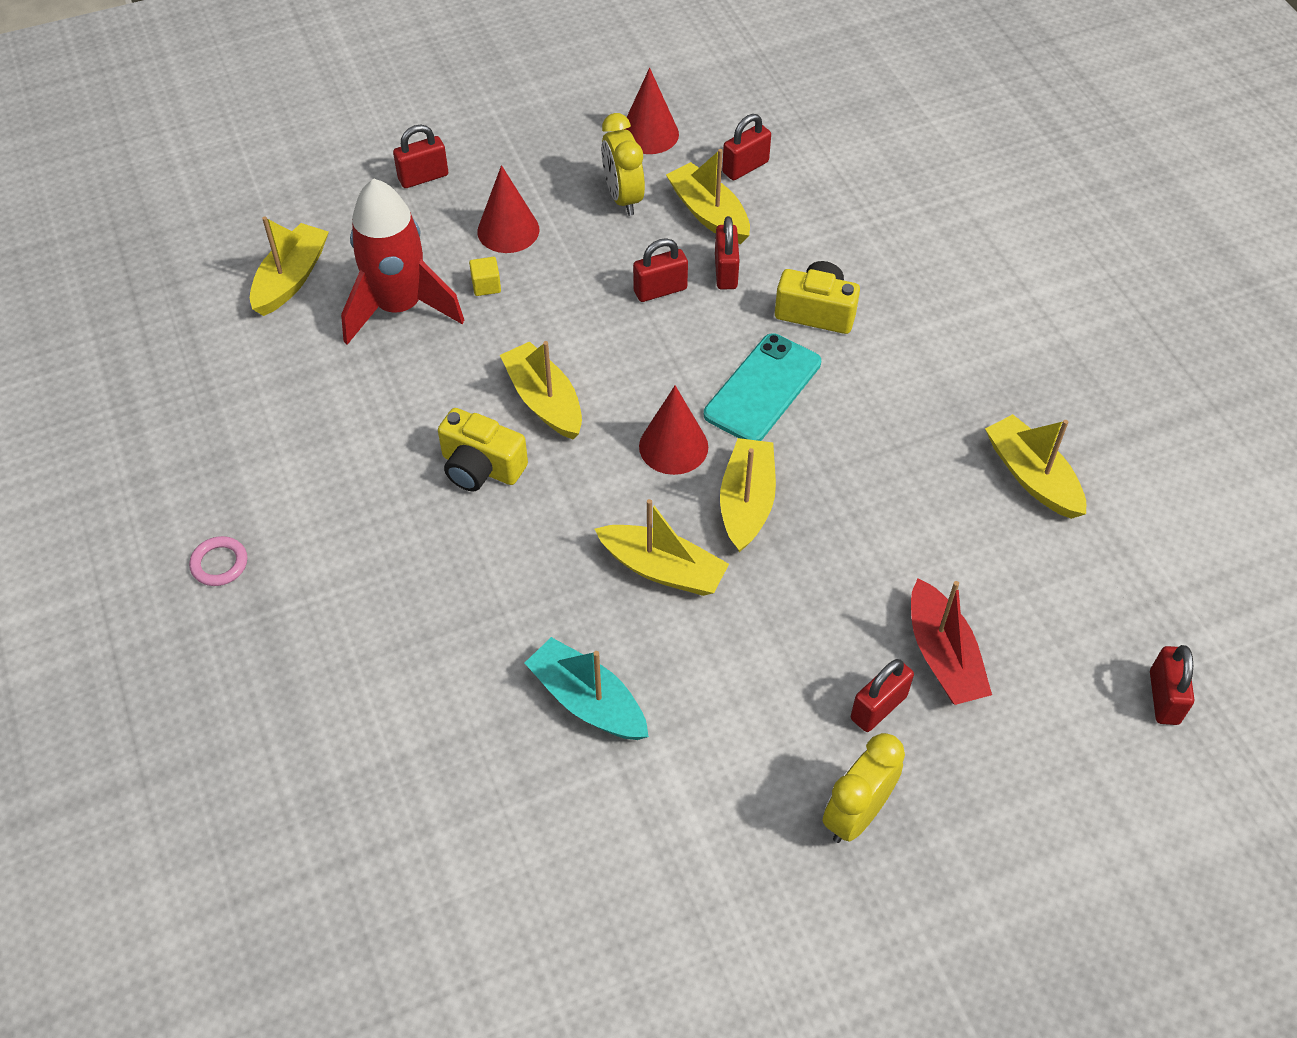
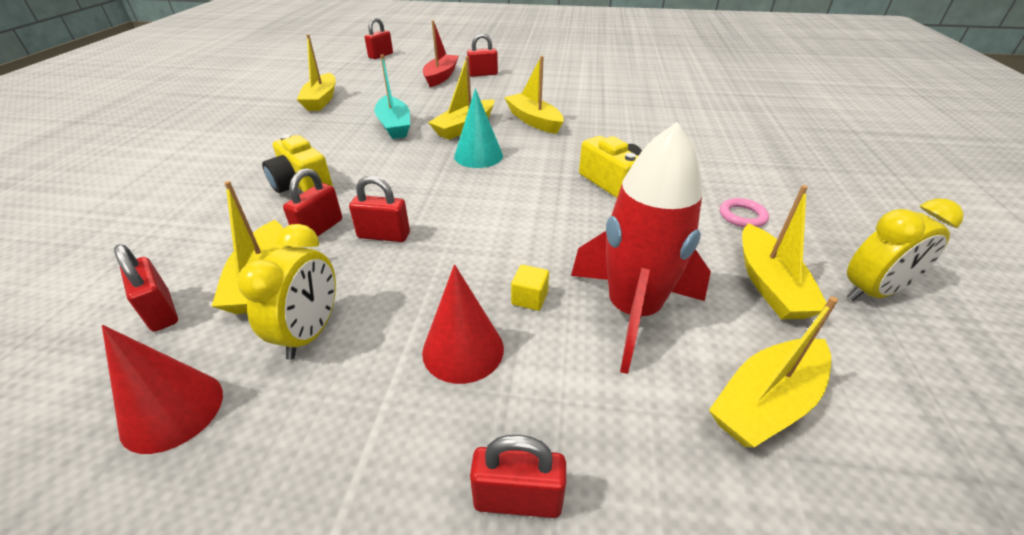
camera: 150 degrees left, 15 degrees down
pink ring [189,536,247,586] -> pink ring moved to [720,198,769,228]
yellow boat [500,341,582,439] -> yellow boat moved to [742,185,827,319]
turquoise boat [525,637,649,740] -> turquoise boat moved to [375,54,410,139]
red cone [639,385,708,475] -> turquoise cone [454,89,503,168]
turquoise phone [704,333,821,441] -> none
red padlock [722,114,771,180] -> red padlock turned 60 degrees clockwise [114,244,178,332]
yellow clock [822,733,905,843] -> yellow clock moved to [847,199,964,301]

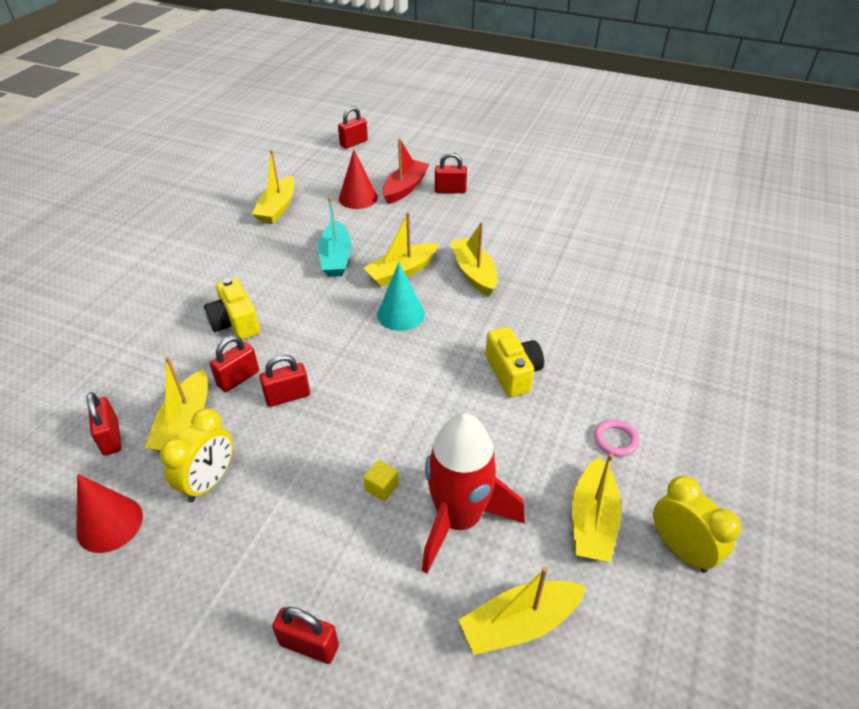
camera: 15 degrees right, 5 degrees up
red padlock [349,176,410,242] -> red padlock turned 45 degrees counterclockwise [259,355,310,407]
red cone [422,264,504,384] -> red cone moved to [339,150,378,209]
yellow clock [847,199,964,301] -> yellow clock turned 120 degrees counterclockwise [653,476,742,573]

